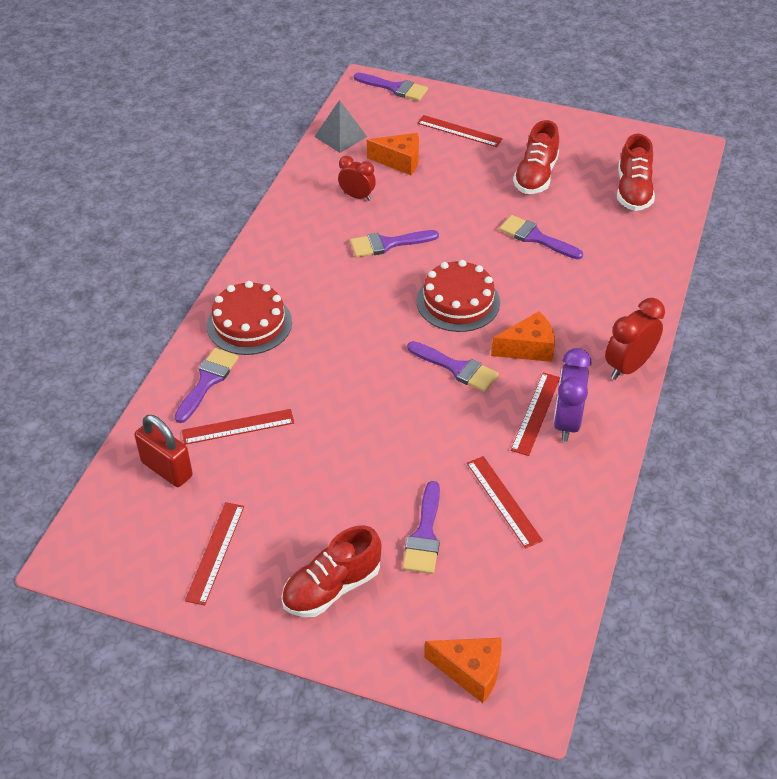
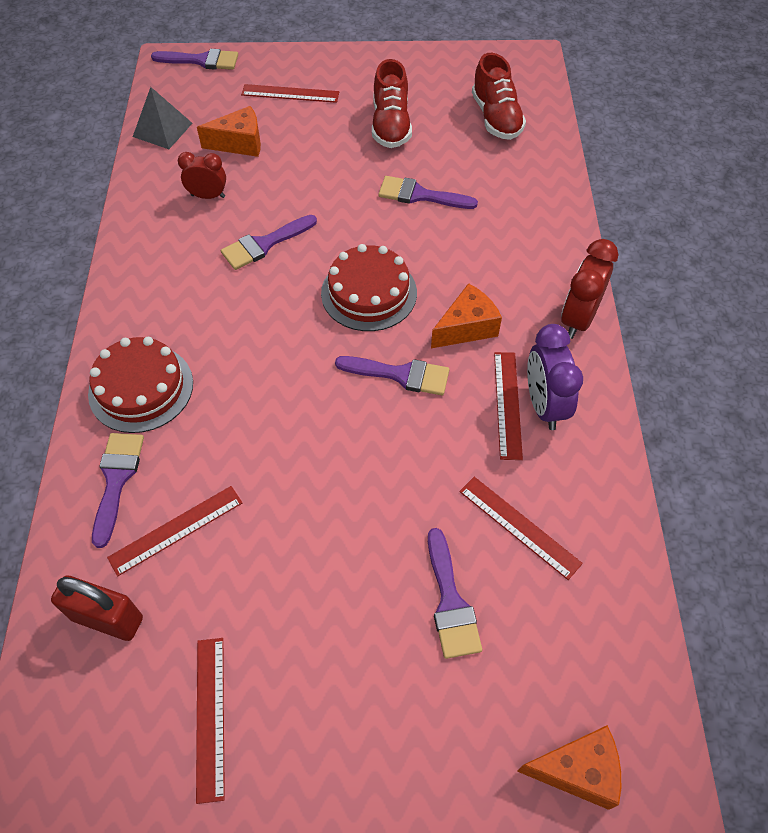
camera: 20 degrees left, 10 degrees up
red shoe [281,525,381,617] -> none

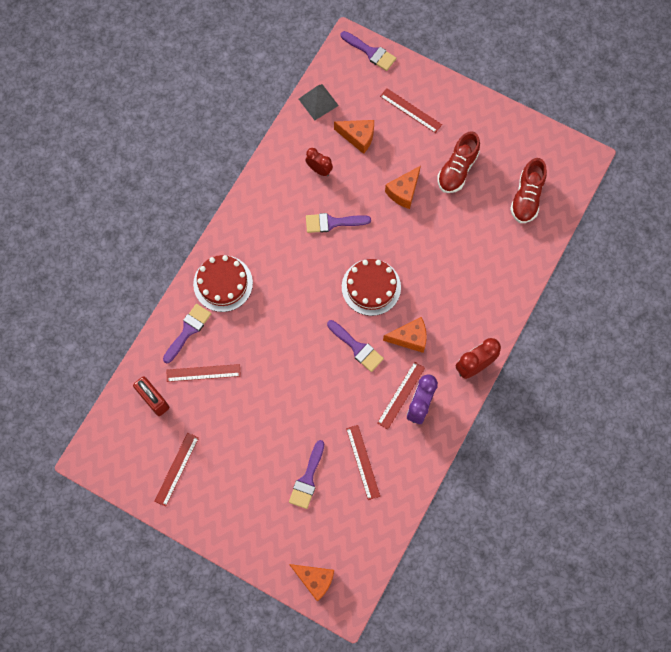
camera: 30 degrees right, 15 degrees up
purple brush [378,176,478,209] -> none
none -> orange cheese [385,166,421,209]

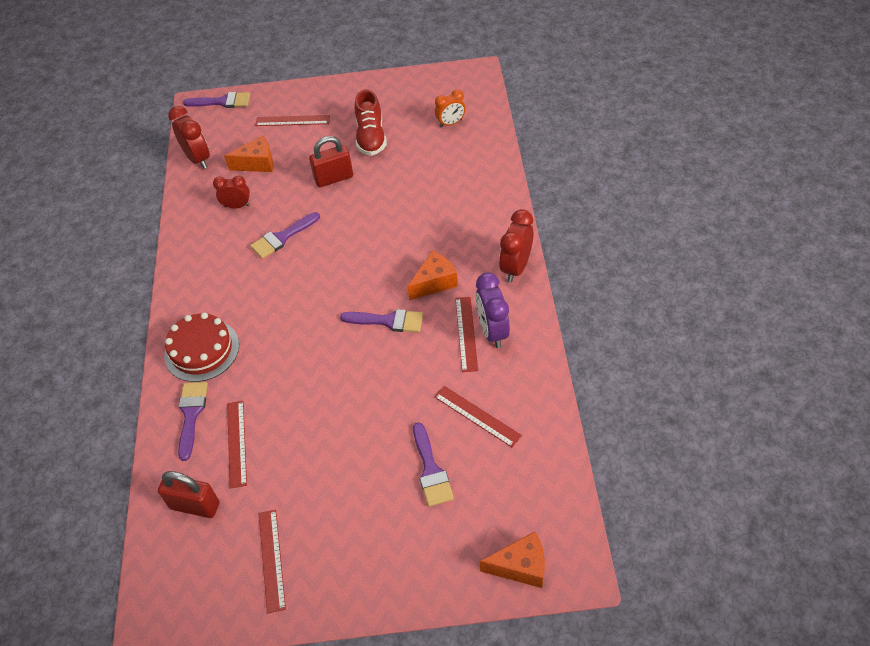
camera: 30 degrees left, 20 degrees down
red ruler [166,364,241,382] -> red ruler turned 60 degrees counterclockwise [227,401,247,489]
grey pyramid [299,84,339,120] -> red clock [168,106,210,169]
red cake [342,259,401,316] -> none
orange cheese [385,166,421,209] -> red padlock [309,136,353,187]
red shoe [510,158,547,223] -> orange clock [435,90,465,128]

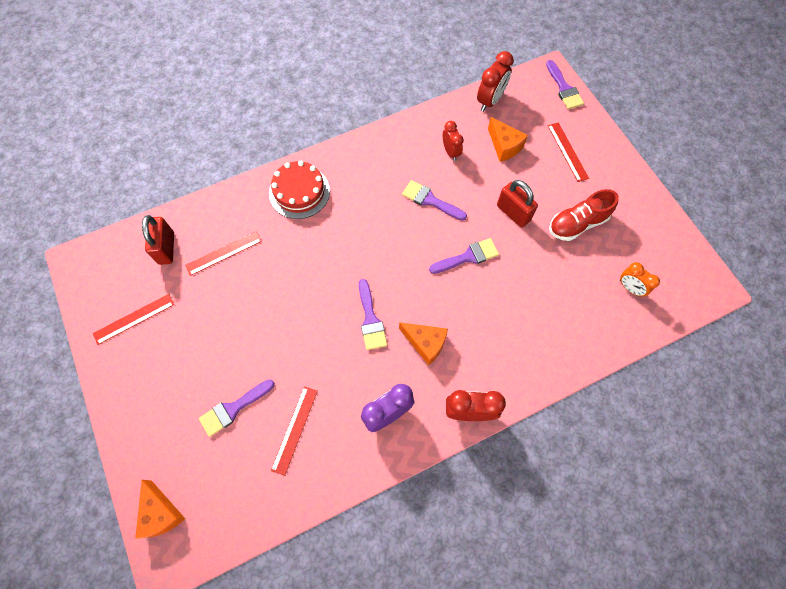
camera: 65 degrees right, 15 degrees up
purple brush [178,382,208,461] -> purple brush moved to [429,238,499,274]
red ruler [455,297,478,372] -> none

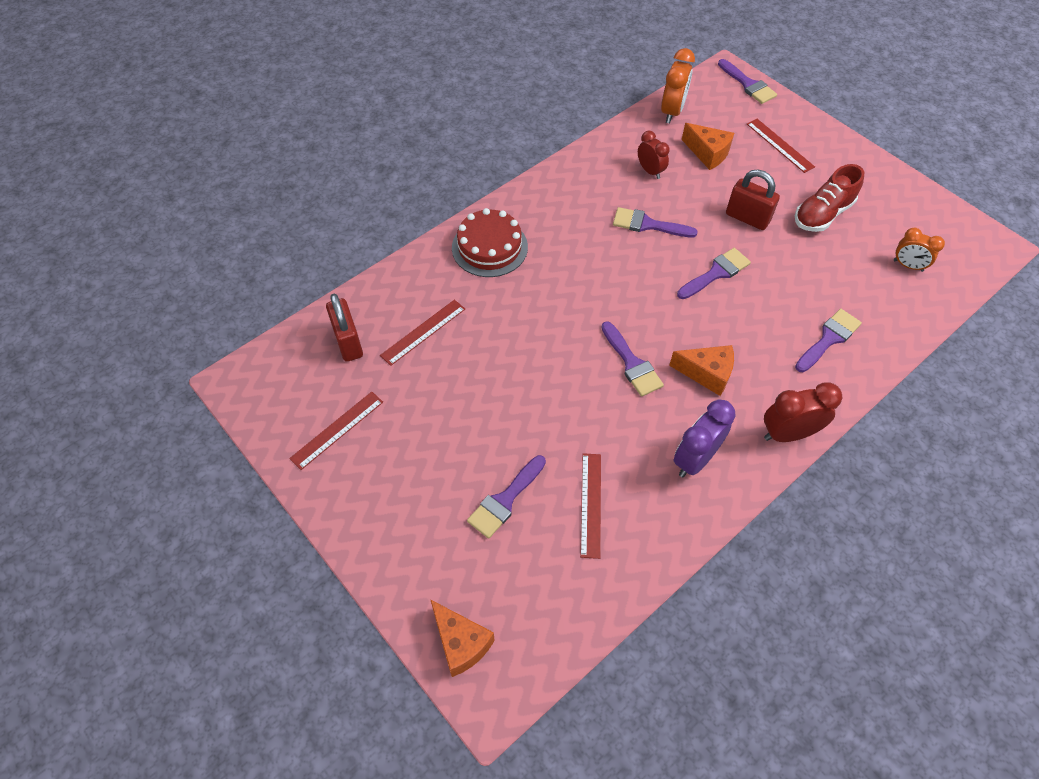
camera: 15 degrees left, 10 degrees down
red clock [477,51,514,112] -> orange clock [661,48,695,123]
none -> purple brush [795,309,862,372]

